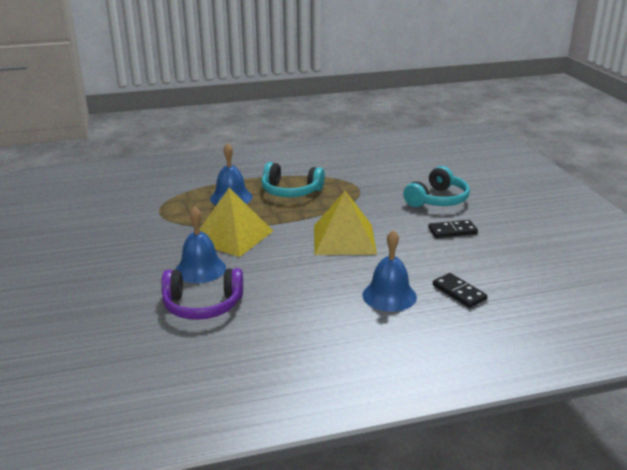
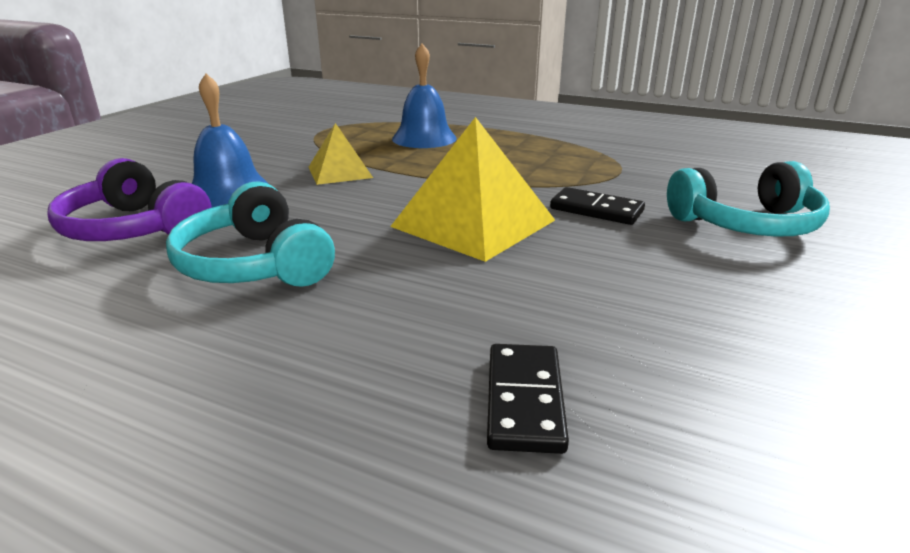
camera: 40 degrees right, 0 degrees up
yellow pyramid [199,188,273,257] -> yellow pyramid [309,123,373,185], size x0.57
turquoise headphones [261,162,325,197] -> turquoise headphones moved to [166,181,335,287]
blue bell [362,230,417,312] -> none
black domino [428,220,478,238] -> black domino moved to [550,187,645,225]

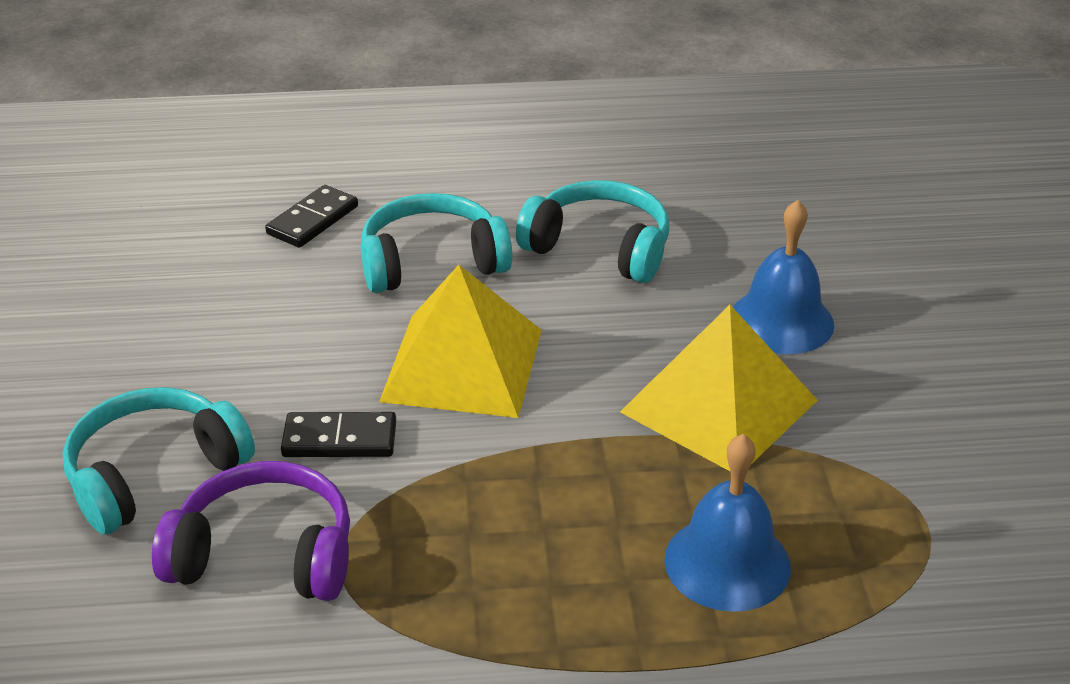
camera: 150 degrees right, 10 degrees up
purple headphones [47,158,212,241] -> purple headphones moved to [152,461,350,601]
yellow pyramid [309,123,373,185] -> yellow pyramid [620,305,818,471], size x1.75
black domino [487,344,569,454] -> black domino turned 60 degrees clockwise [265,185,358,248]
none -> turquoise headphones [361,193,512,293]

